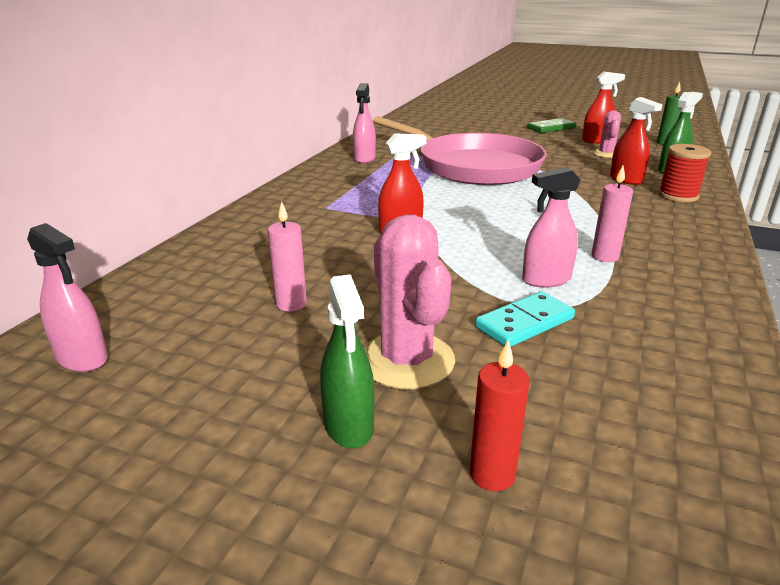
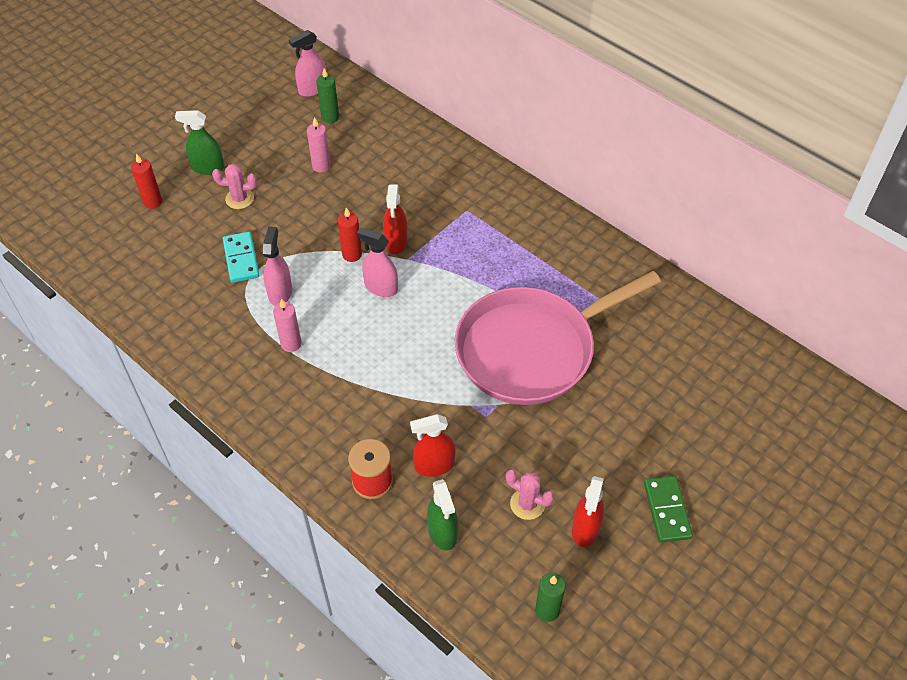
camera: 110 degrees right, 25 degrees up
pink spray bottle [353,83,376,163] -> pink spray bottle moved to [357,227,398,297]
pink cactus [363,214,455,389] -> pink cactus [212,164,257,209], size x0.56
none -> green candle [316,68,339,123]
none -> red candle [338,207,362,262]

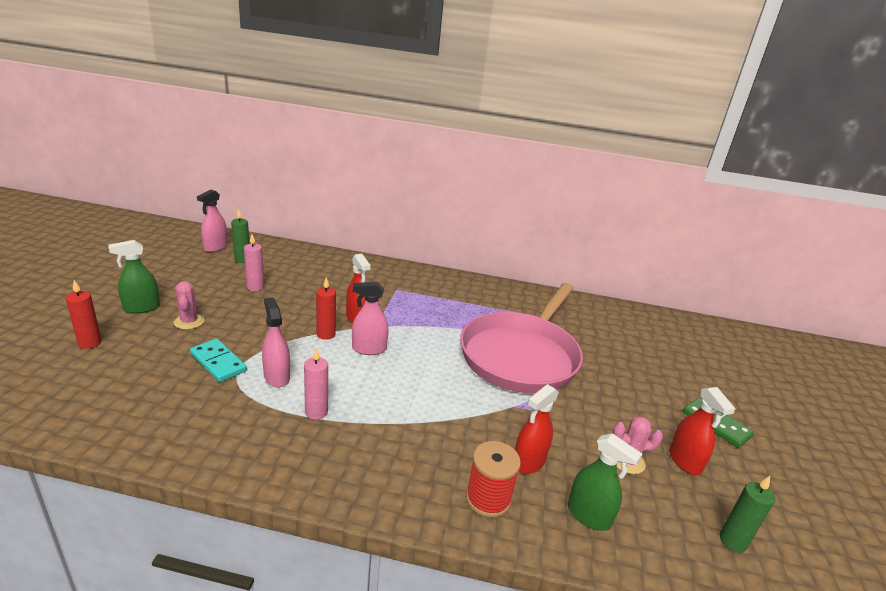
camera: 35 degrees left, 25 degrees down
pink cactus [212,164,257,209] -> pink cactus turned 75 degrees counterclockwise [174,281,204,329]

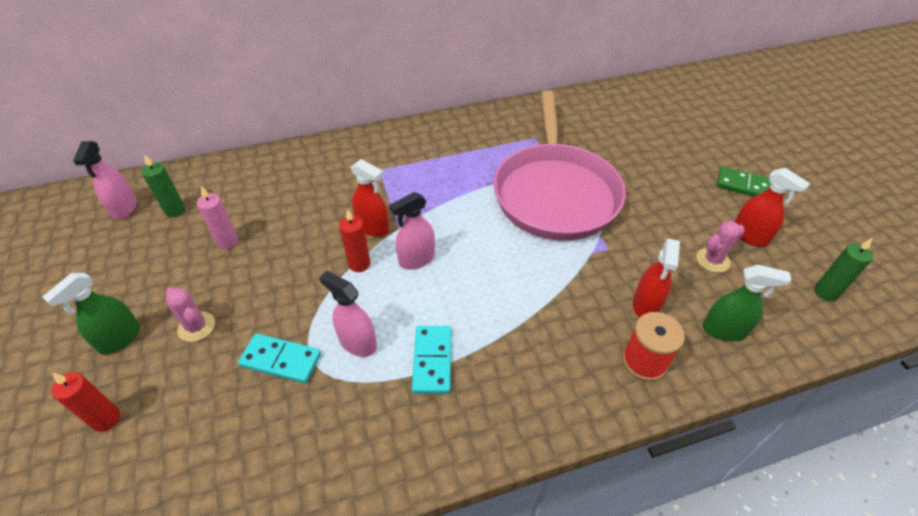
camera: 25 degrees left, 20 degrees up
pink candle [304,348,328,420] -> turquoise domino [412,326,451,394]

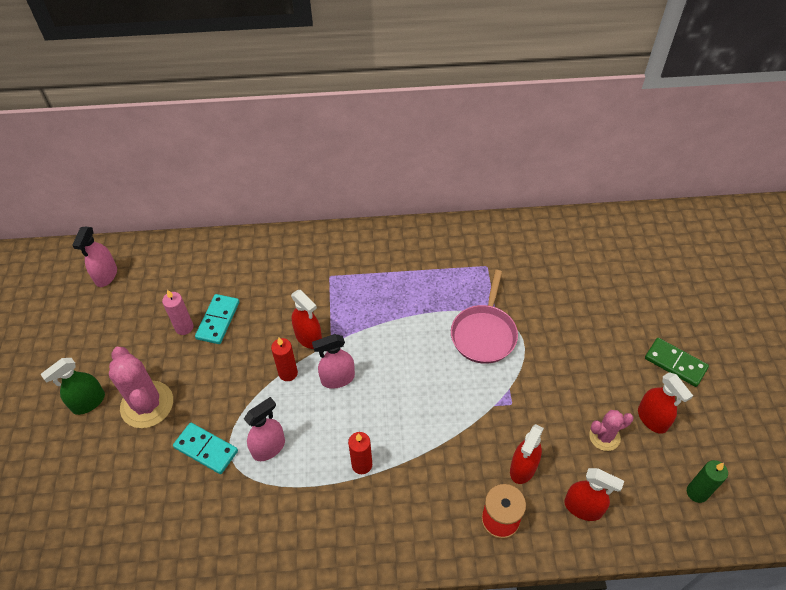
camera: 15 degrees right, 5 degrees up
red candle [51,372,120,432] -> red candle moved to [348,432,372,474]
green candle [141,154,185,217] -> none
pink cactus [166,287,215,342] -> pink cactus [109,347,173,428], size x1.78
pink spray bottle [319,271,377,357] -> pink spray bottle turned 90 degrees clockwise [244,397,285,461]
turquoise domino [412,326,451,394] -> turquoise domino moved to [195,294,239,344]
pink pan [493,90,626,241] -> pink pan [451,270,518,364], size x0.55
green spray bottle [702,265,791,342] -> red spray bottle [564,468,624,521]

